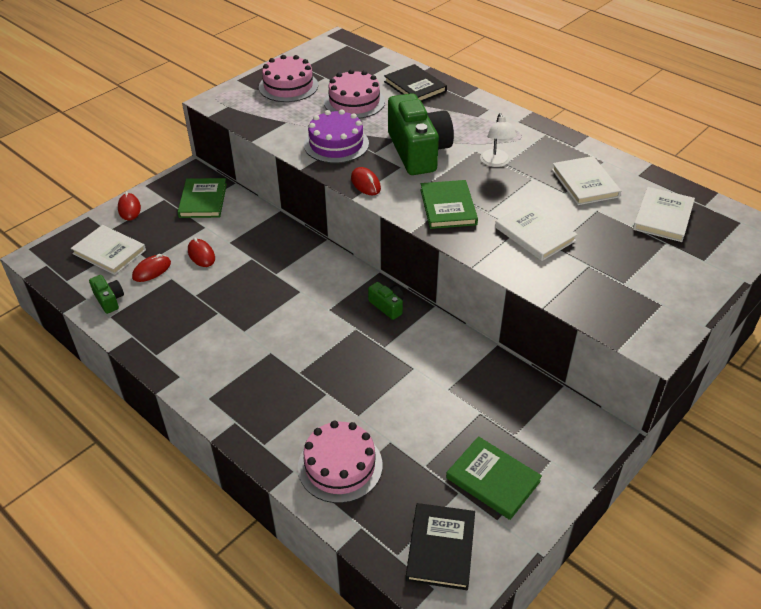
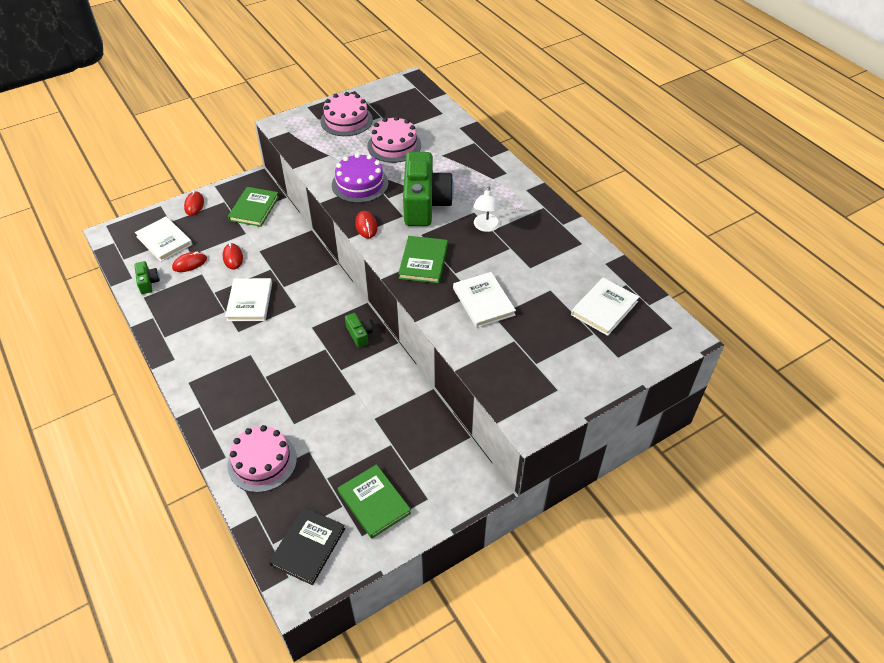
camera: 15 degrees right, 5 degrees up
black book [384,64,447,102] -> none
white book [552,156,621,205] -> white book moved to [225,278,272,321]

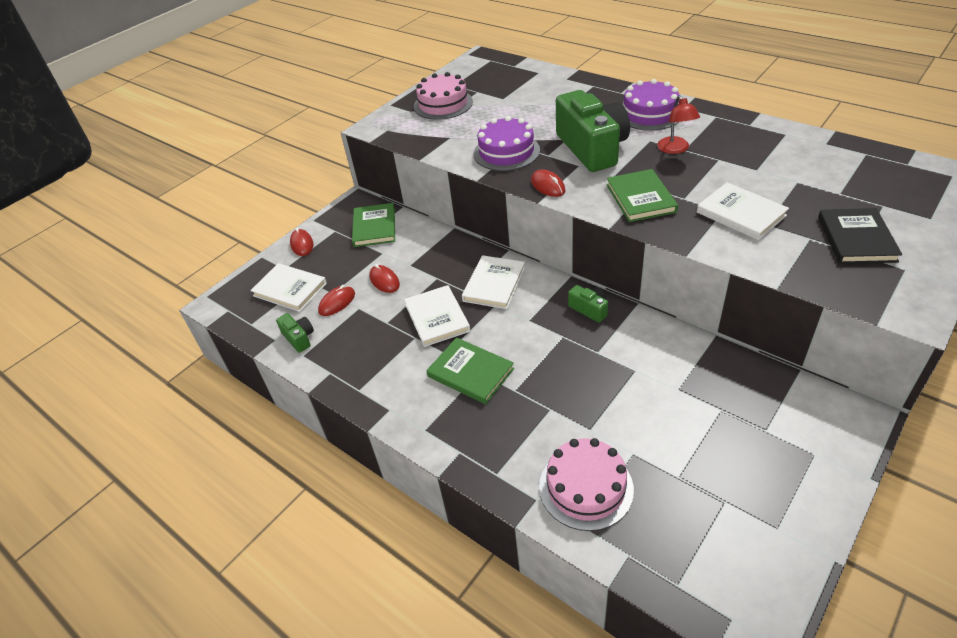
camera: 15 degrees left, 5 degrees down
black book [269,507,345,585] -> black book moved to [818,208,902,264]
green book [338,464,411,539] -> green book moved to [427,337,514,404]
pink cake [367,116,421,163] -> none
white lamp [474,187,500,232] -> red lamp [657,95,700,154]
white book [571,278,639,336] -> white book moved to [462,255,525,309]
none -> purple cake [623,79,679,131]

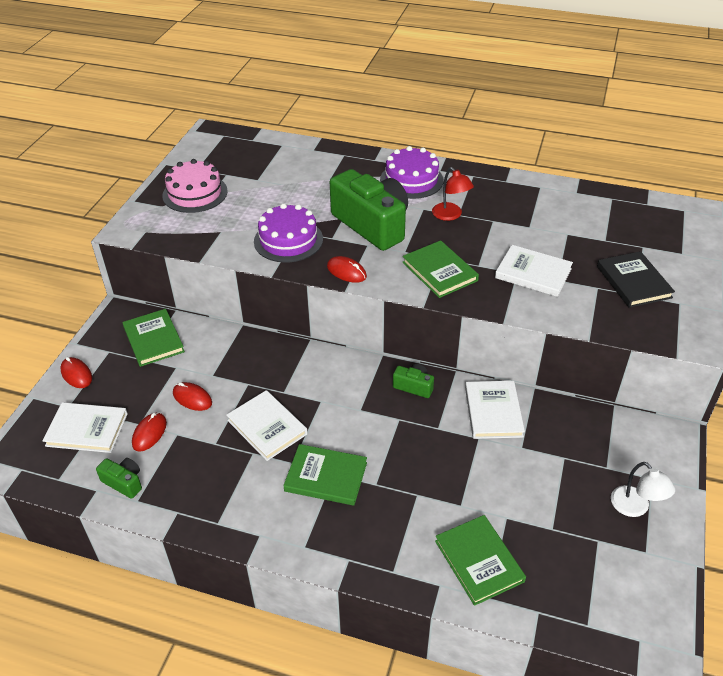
camera: 25 degrees left, 0 degrees up
white book [462,255,525,309] -> white book moved to [465,381,525,439]
pink cake [539,438,634,531] -> green book [435,515,526,606]
none -> white lamp [611,462,675,517]

